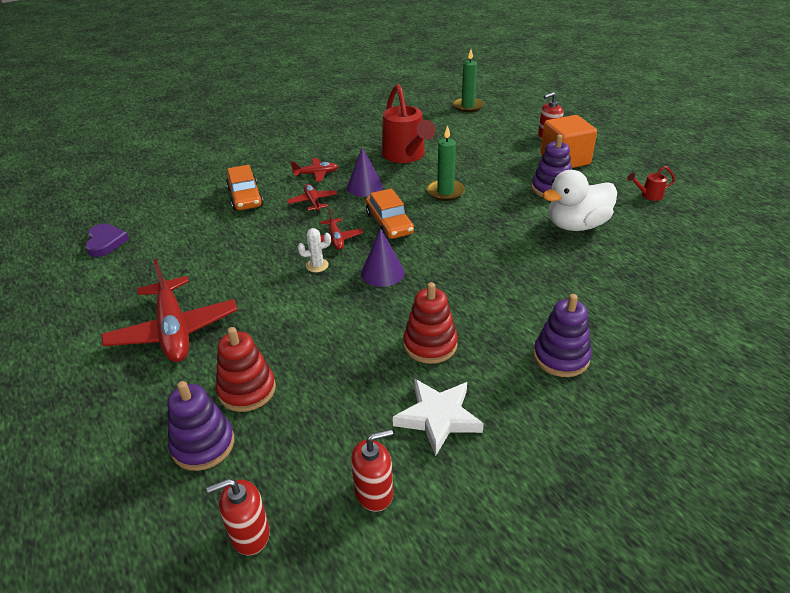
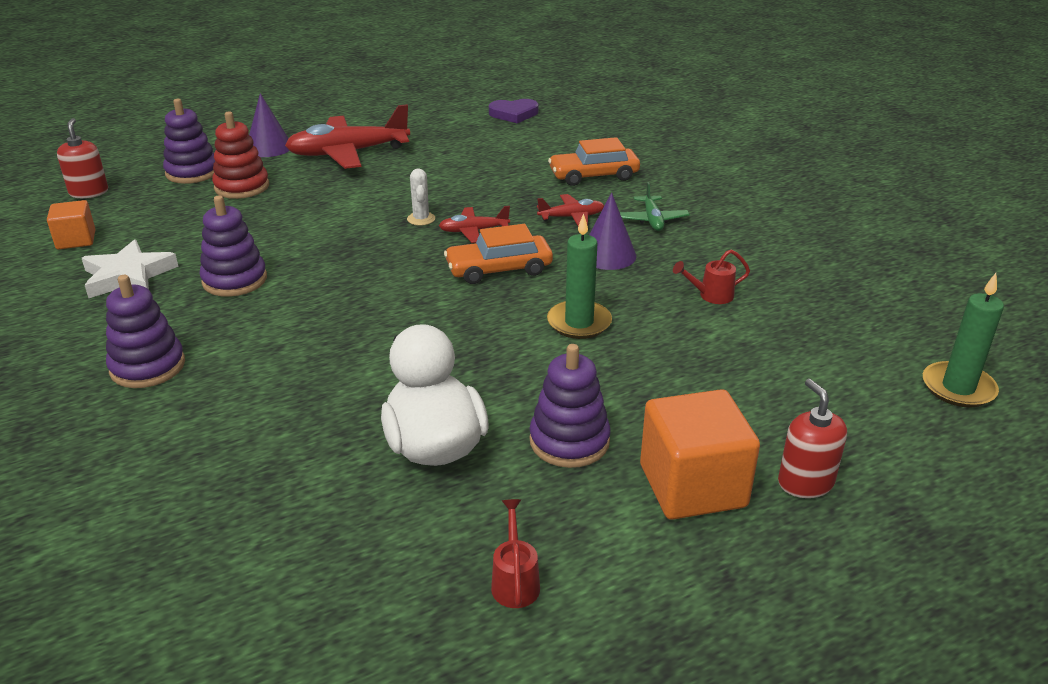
camera: 95 degrees right, 5 degrees down
red plane [291,158,338,182] -> green plane [620,182,690,231]
red soap dispenser [351,429,393,512] -> orange cube [47,200,95,249]
purple cone [361,228,404,287] -> purple cone moved to [249,93,289,157]
red watering can [382,84,436,163] -> red watering can [673,249,750,304], size x0.43
red stacking toy [403,282,458,364] -> purple stacking toy [200,195,267,297]

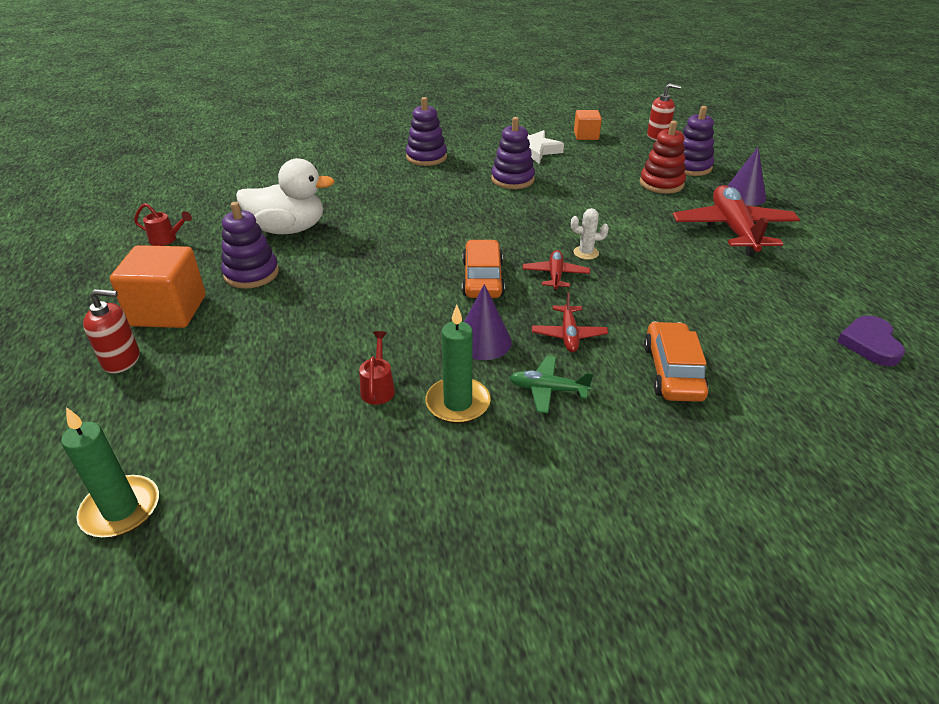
camera: 105 degrees right, 5 degrees up
green candle [547,213,612,339] -> green candle moved to [425,305,491,424]

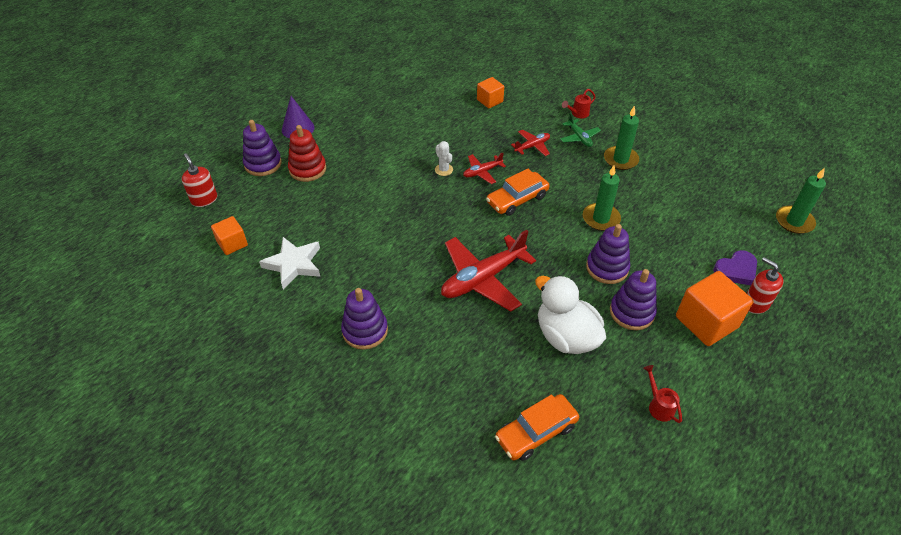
camera: 125 degrees left, 10 degrees up
red watering can [359,331,395,405] -> red watering can moved to [562,89,596,118]
purple cone [464,284,512,360] -> none
purple stacking toy [491,117,535,189] -> purple stacking toy moved to [586,224,630,284]
orange car [644,322,709,402] -> orange car moved to [495,394,579,461]
red plane [673,185,800,256] -> red plane moved to [441,230,536,311]
purple heart [837,315,905,366] -> purple heart moved to [713,250,757,285]
none -> orange cube [477,77,504,108]
none -> green candle [583,166,621,231]

